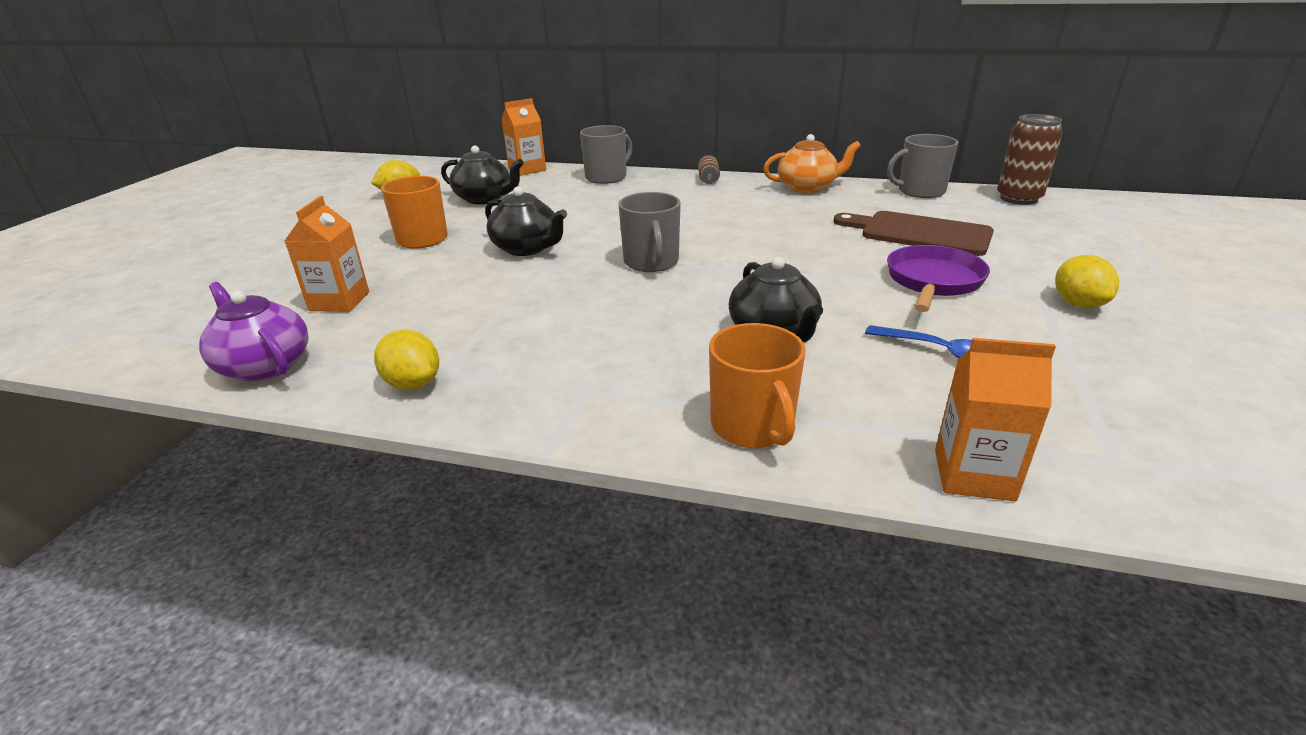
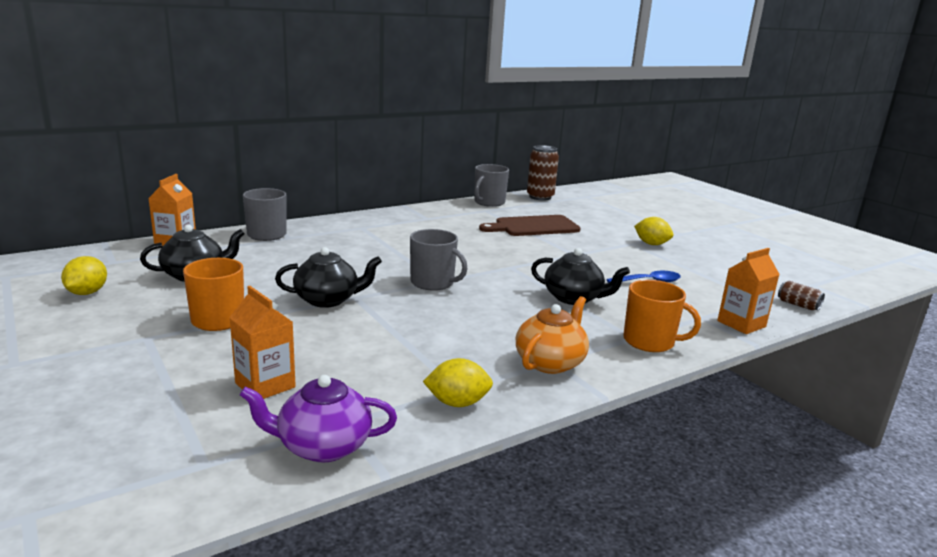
camera: 50 degrees left, 10 degrees down
brown can [698,155,720,184] -> brown can moved to [778,281,825,311]
orange teapot [763,134,861,193] -> orange teapot moved to [516,296,589,374]
purple pan [887,245,990,312] -> none

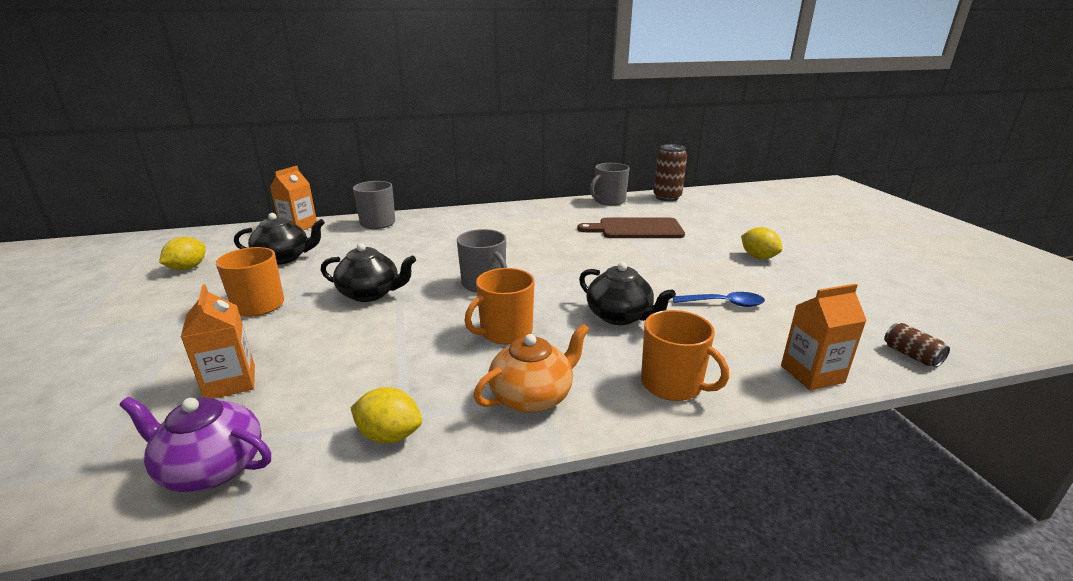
camera: 20 degrees right, 5 degrees up
none -> orange mug [464,268,535,344]

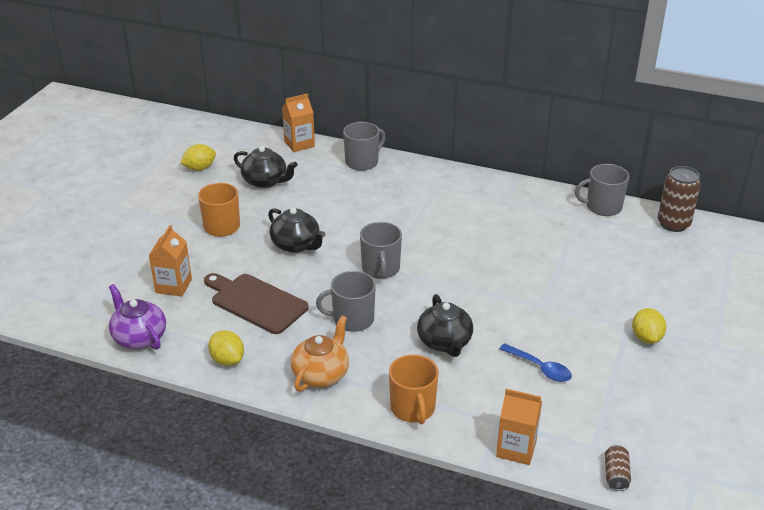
camera: 35 degrees right, 10 degrees up
orange mug [464,268,535,344] -> grey mug [316,271,376,332]
orange teapot [473,324,589,413] -> orange teapot turned 60 degrees counterclockwise [291,315,349,392]
brown cutting board [577,218,685,238] -> brown cutting board moved to [204,273,309,334]

